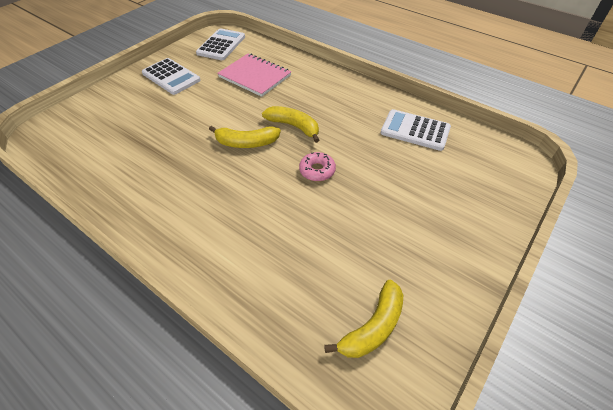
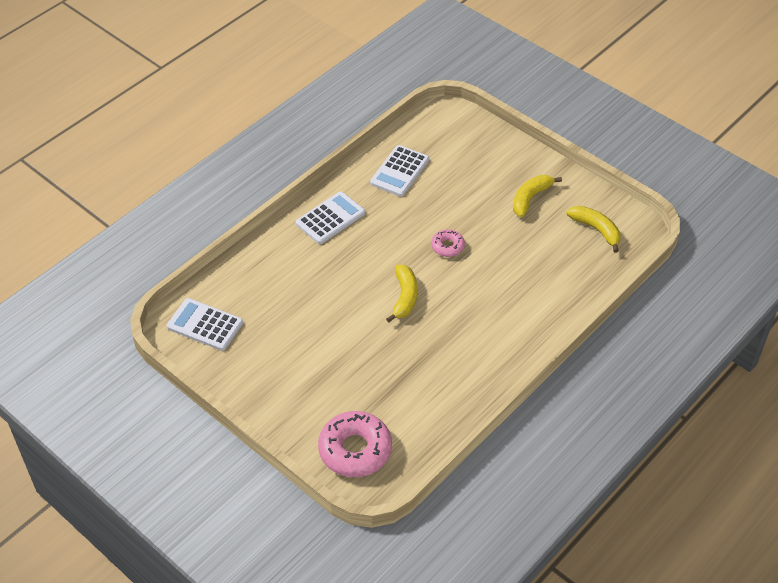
camera: 85 degrees left, 0 degrees up
white calculator [142,58,201,95] -> white calculator moved to [296,191,365,244]
pink notebook [217,54,291,97] -> none
yellow banana [262,106,319,143] -> yellow banana moved to [513,175,562,217]
none -> pink donut [318,411,392,477]

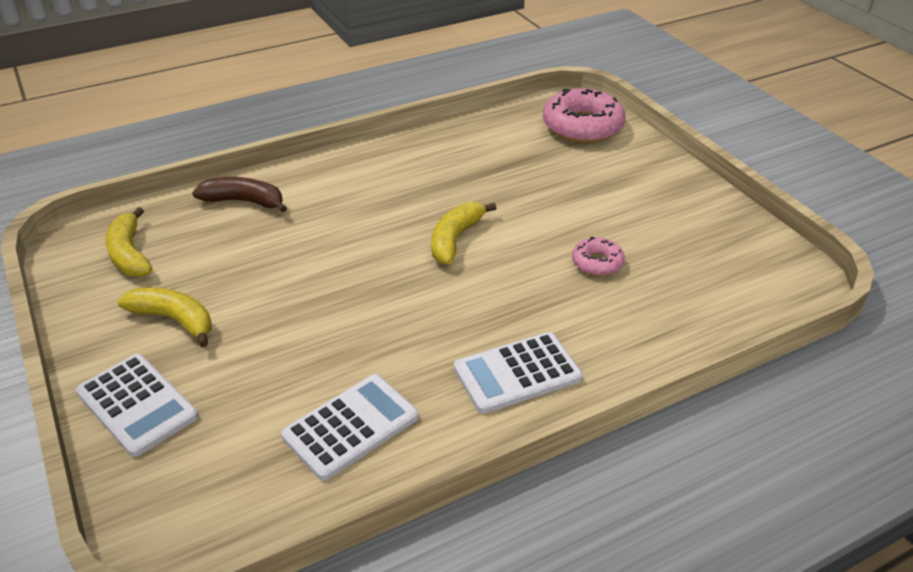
camera: 160 degrees left, 10 degrees down
white calculator [167,298,243,351] -> white calculator moved to [76,354,198,457]
pink donut [431,229,465,257] -> pink donut moved to [572,237,625,276]
yellow banana [513,175,562,217] -> yellow banana turned 120 degrees counterclockwise [118,287,211,347]
none -> brown banana [192,177,287,213]

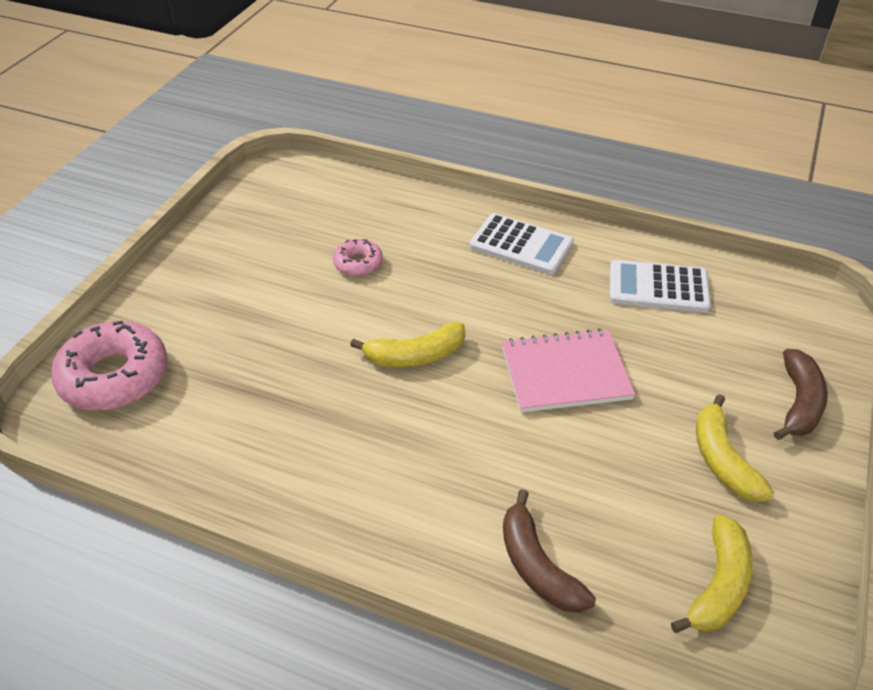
camera: 130 degrees left, 5 degrees up
white calculator [76,354,198,457] -> brown banana [774,349,828,440]
none -> pink notebook [502,328,635,413]

